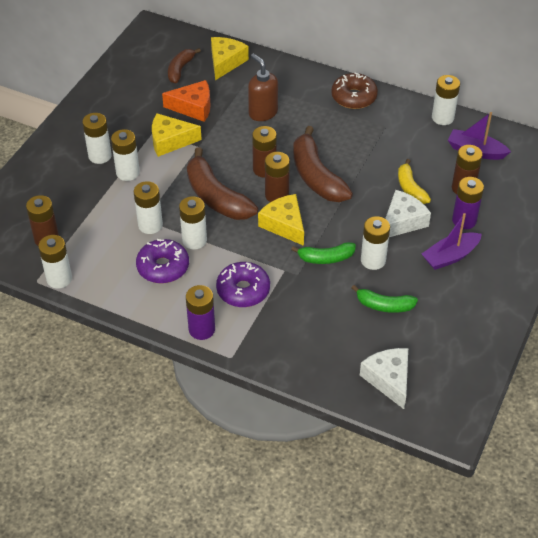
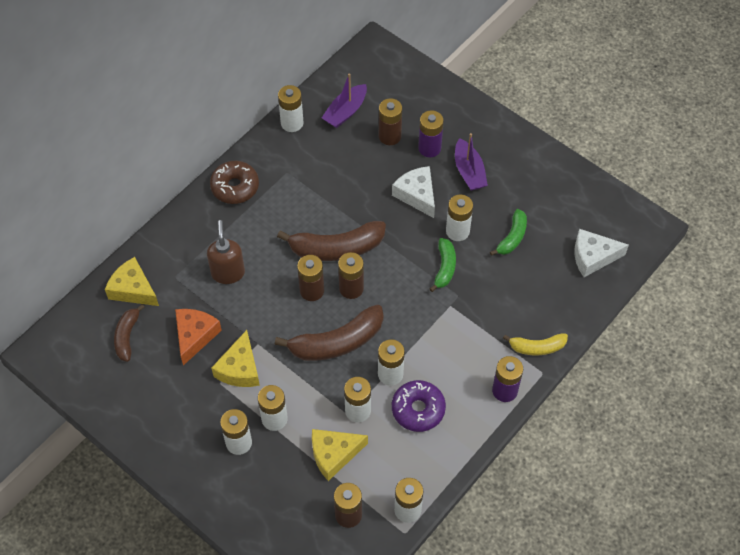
camera: 75 degrees left, 10 degrees up
brown banana [168,48,201,83] -> brown banana turned 60 degrees clockwise [114,304,144,362]
purple donut [216,262,270,307] -> none
brown soap dispenser [248,53,278,121] -> brown soap dispenser turned 105 degrees clockwise [207,220,245,284]
yellow cheese [258,194,304,246] -> yellow cheese moved to [312,429,368,481]
yellow banana [398,159,431,204] -> yellow banana moved to [503,334,568,356]

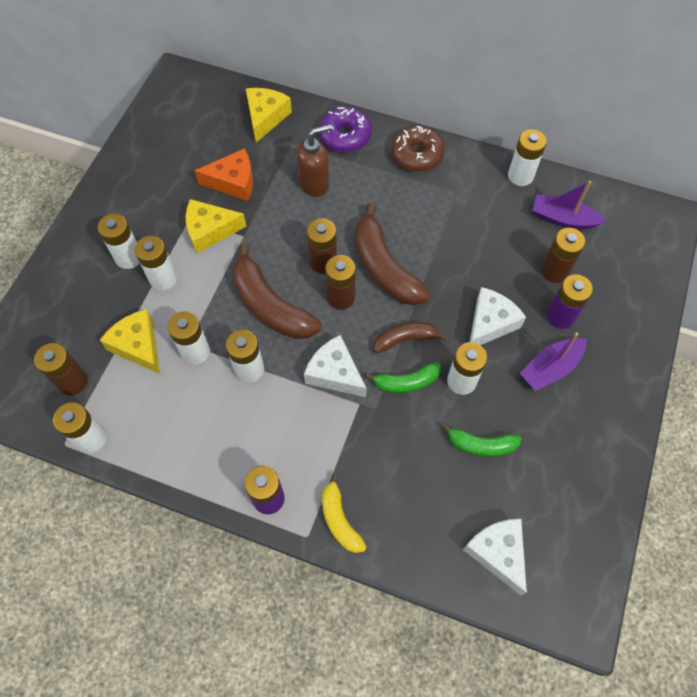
camera: 70 degrees right, 5 degrees up
brown banana [114,304,144,362] -> brown banana moved to [374,322,447,353]
purple donut [392,380,446,432] -> purple donut moved to [319,107,372,152]
none -> white cheese [304,335,367,397]

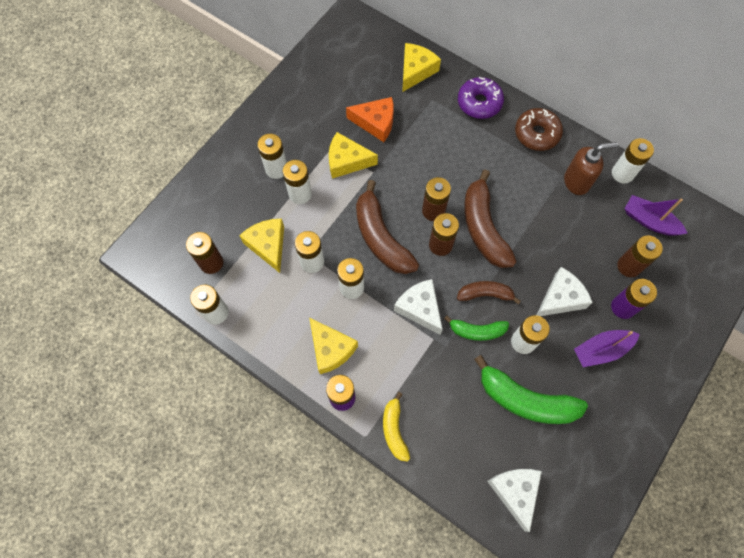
camera: 15 degrees right, 5 degrees up
brown soap dispenser [296,124,332,197] -> brown soap dispenser moved to [564,142,618,195]
green banana [442,423,522,457] -> green banana [474,355,588,424], size x1.76
none -> yellow cheese [310,318,358,374]

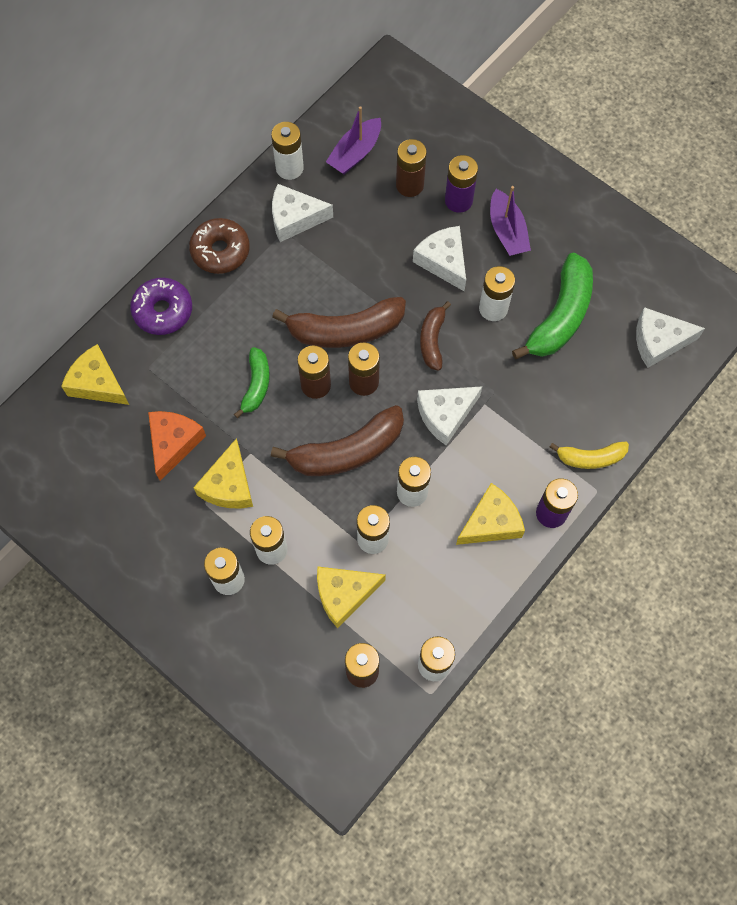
camera: 85 degrees left, 0 degrees up
green banana [444,316,509,341] -> green banana moved to [234,347,270,418]
brown soap dispenser [564,142,618,195] -> white cheese [272,184,333,242]

